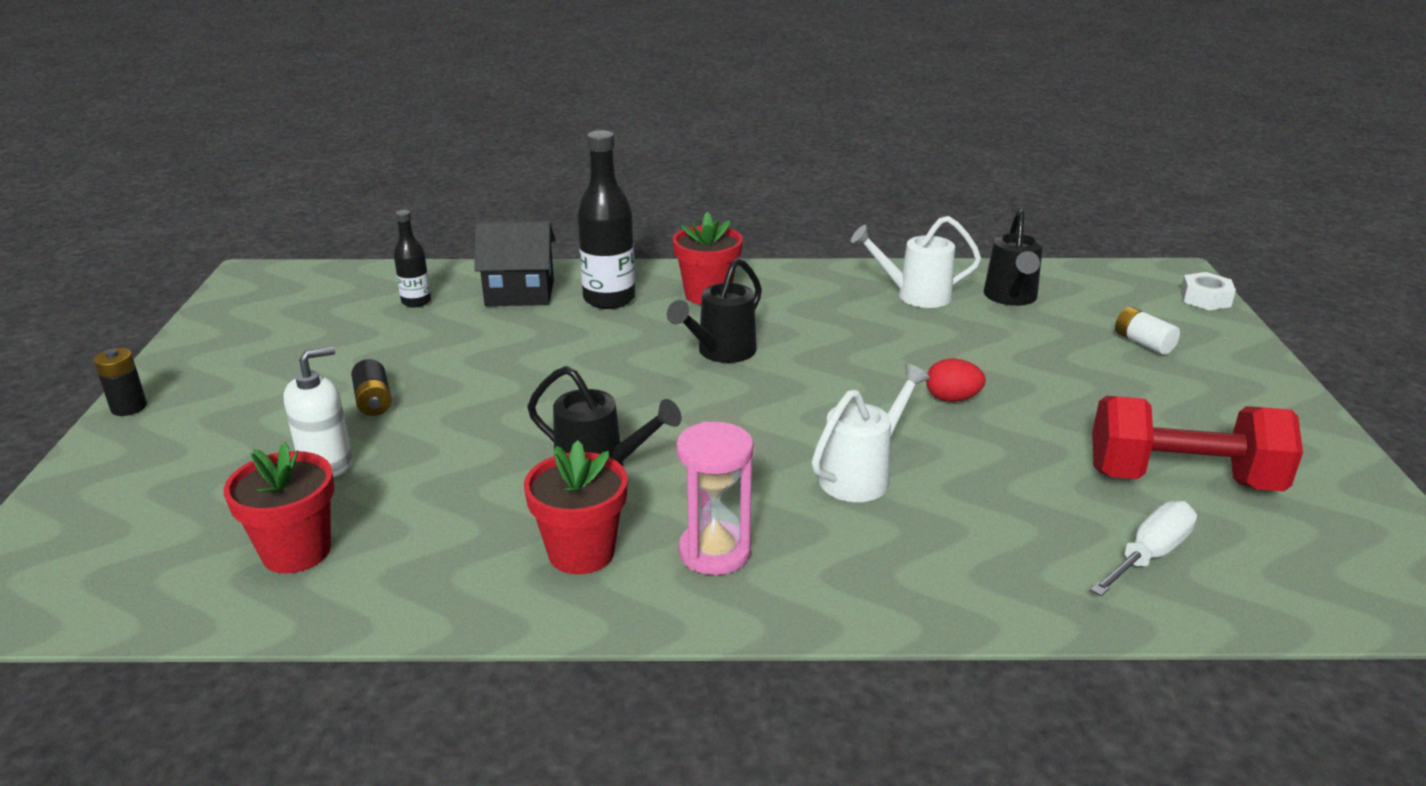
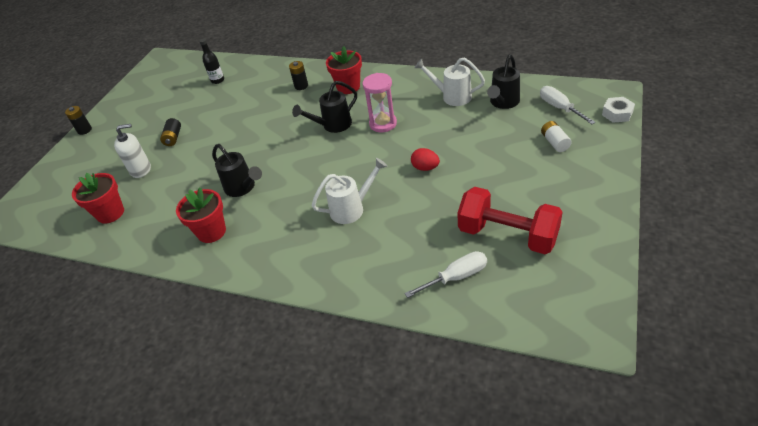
camera: 25 degrees right, 15 degrees up
black house [474,221,555,306] -> none
black bottle [577,130,635,309] -> black battery [289,61,308,90]
pink hourglass [676,421,753,575] -> pink hourglass moved to [362,73,397,132]
none -> white screwdriver [540,86,596,124]

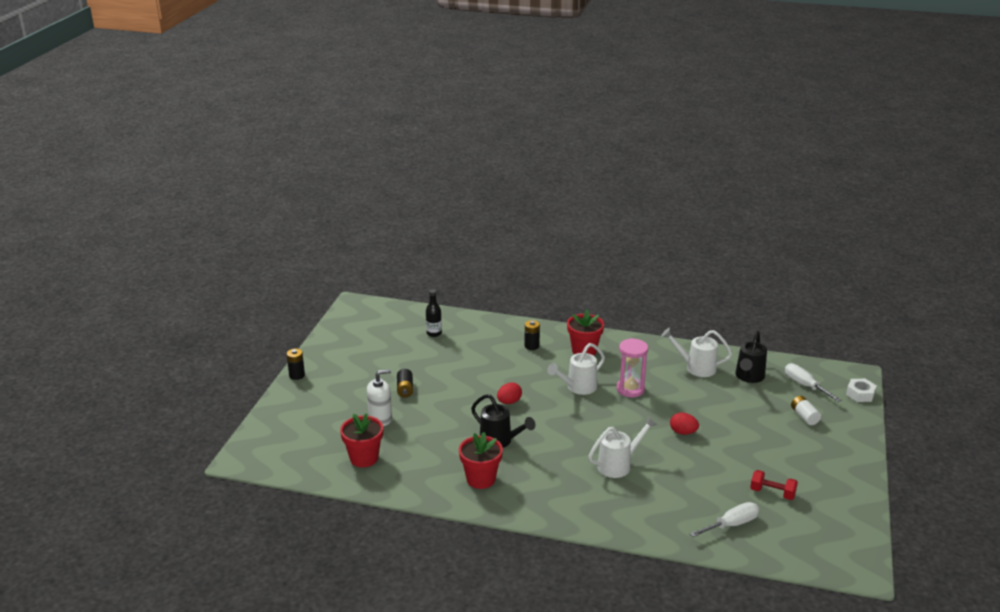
camera: 10 degrees left, 15 degrees down
black watering can [292,81,357,133] -> white watering can [547,343,605,395]
red dumbbell [457,187,563,254] -> red dumbbell [750,470,798,500], size x0.50
none -> red egg [497,382,522,404]

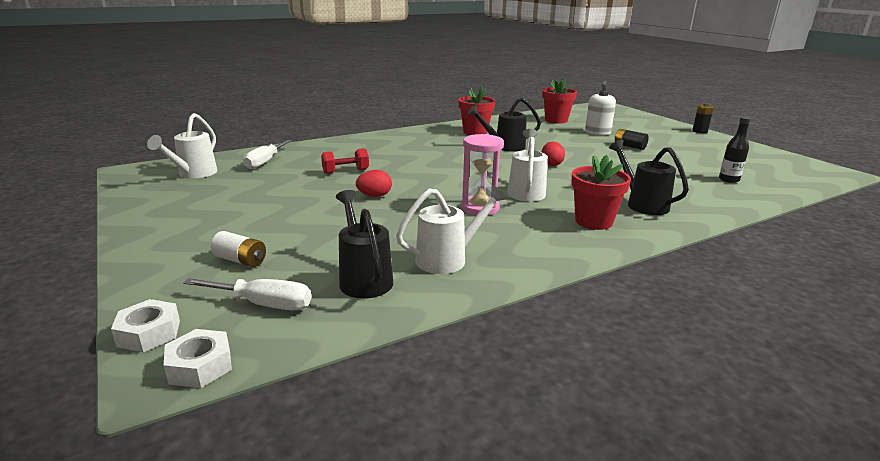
camera: 135 degrees right, 5 degrees down
black battery [524,320,540,350] -> black watering can [609,139,689,215]
white watering can [589,416,657,478] -> white watering can moved to [147,113,217,179]
red dumbbell [750,470,798,500] -> red dumbbell moved to [321,148,369,174]
none -> white nut [164,329,232,388]

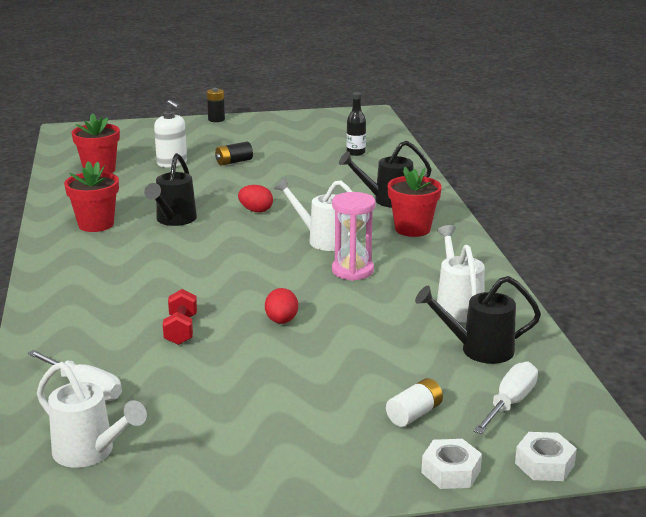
camera: 70 degrees left, 0 degrees up
white nut [164,329,232,388] -> white nut moved to [421,439,482,489]

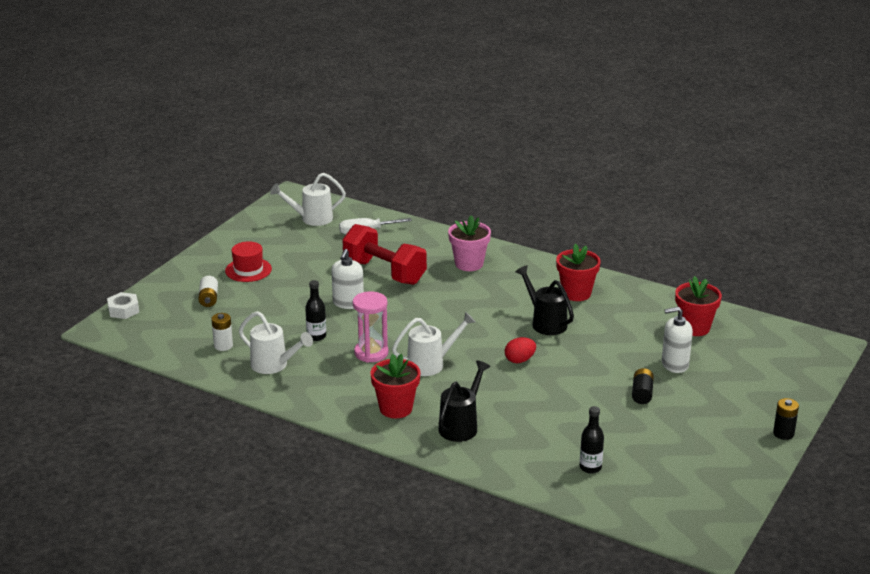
camera: 130 degrees right, 5 degrees up
red dumbbell [163,289,197,345] -> red dumbbell [342,224,427,285], size x2.00
red egg [265,288,298,324] -> white soap dispenser [331,249,364,309]
black watering can [415,276,541,364] -> white battery [211,313,233,351]
white nut [421,439,482,489] -> none
white screwdriver [473,362,538,434] -> none
none -> red hat [225,241,272,282]
none -> black bottle [305,280,326,341]
none -> pink flower pot [448,215,491,271]

